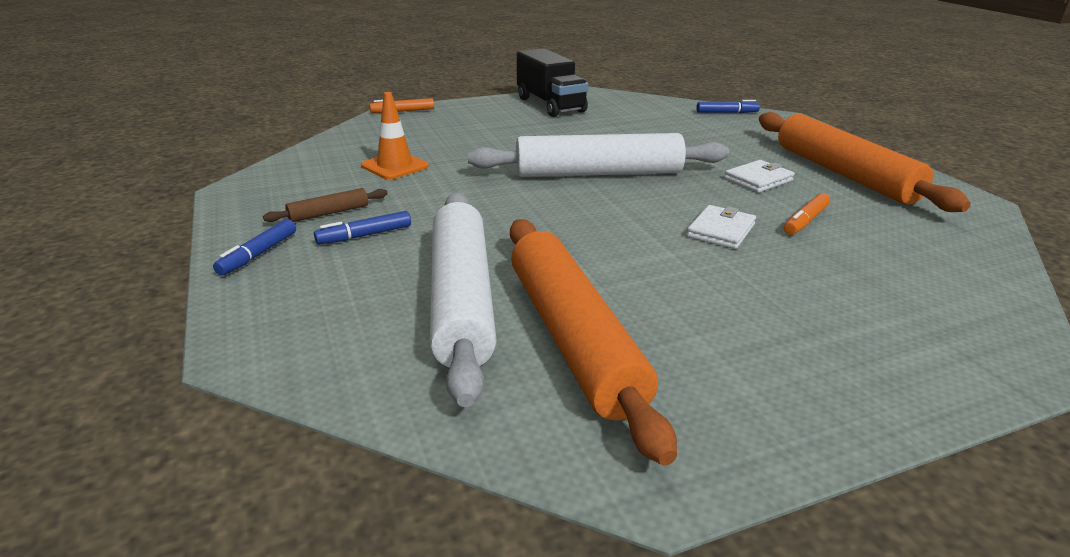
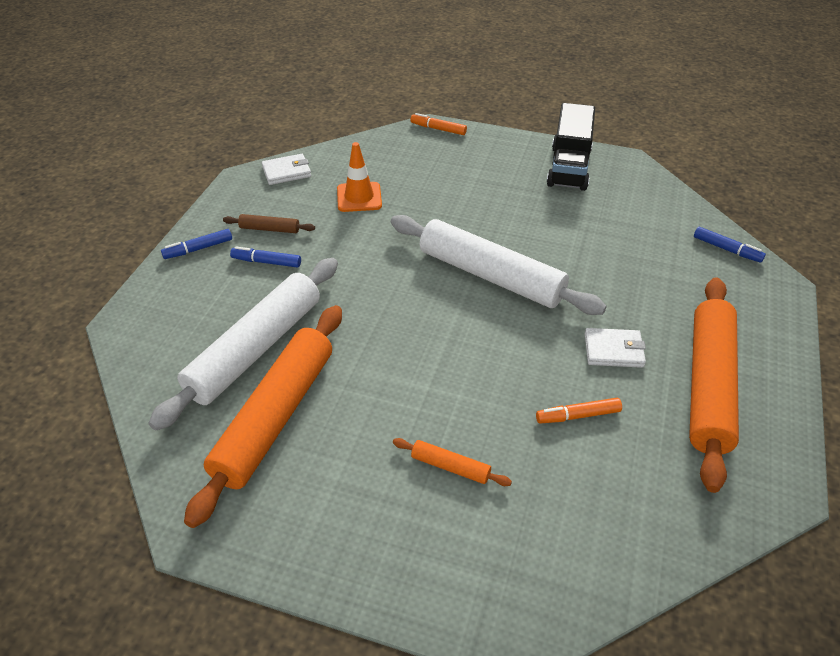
camera: 40 degrees right, 15 degrees up
white wallet [687,205,756,249] -> white wallet moved to [262,154,311,185]
none -> orange rolling pin [393,438,512,486]

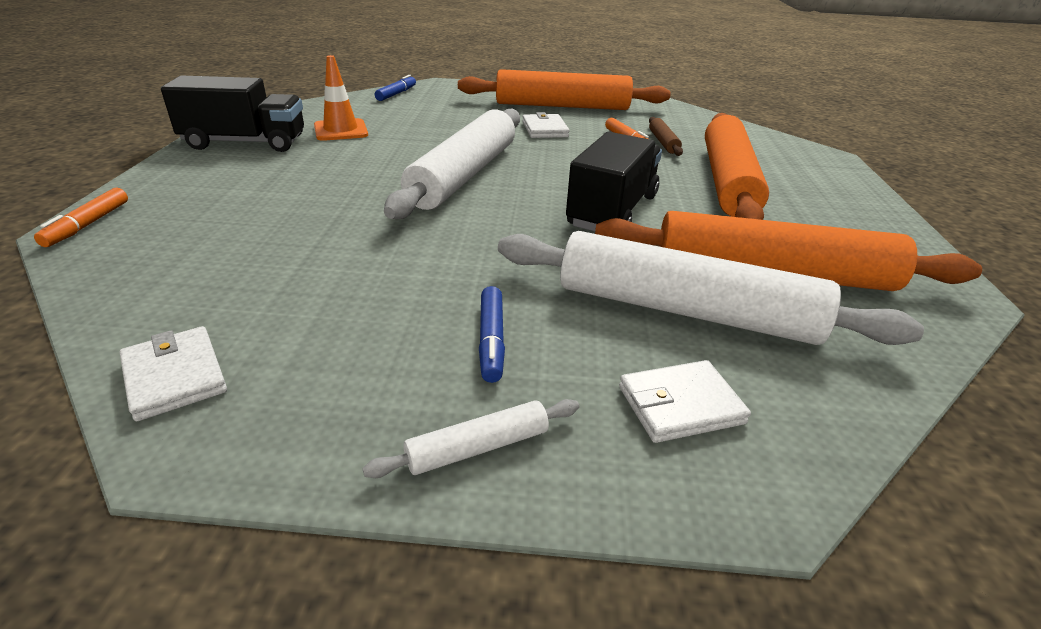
camera: 105 degrees left, 10 degrees down
blue marker [161,229,232,259] -> white rolling pin [362,399,579,478]
brown rolling pin [223,214,315,233] -> brown rolling pin moved to [649,117,683,156]
orange traffic cone [337,142,382,212] -> orange traffic cone moved to [314,55,368,141]
orange rolling pin [393,438,512,486] -> orange rolling pin [705,113,769,220], size x2.40
none -> black truck [566,132,662,231]
none -> white wallet [619,360,751,443]

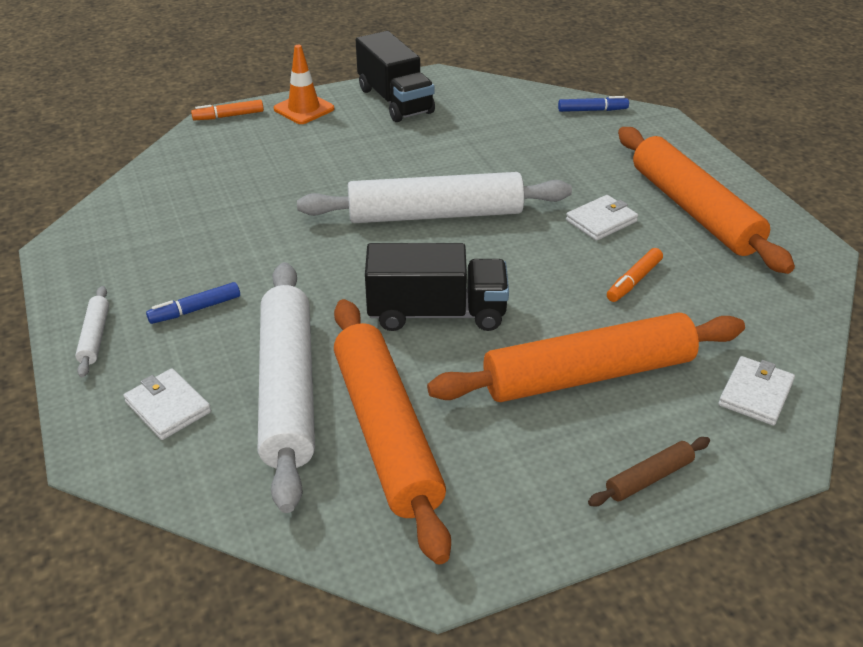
camera: 65 degrees right, 5 degrees up
white wallet [120,326,227,421] -> white wallet moved to [718,356,795,426]
orange traffic cone [314,55,368,141] -> orange traffic cone moved to [274,45,334,124]
white rolling pin [362,399,579,478] -> white rolling pin turned 45 degrees clockwise [75,286,109,377]
brown rolling pin [649,117,683,156] -> brown rolling pin moved to [588,437,710,507]

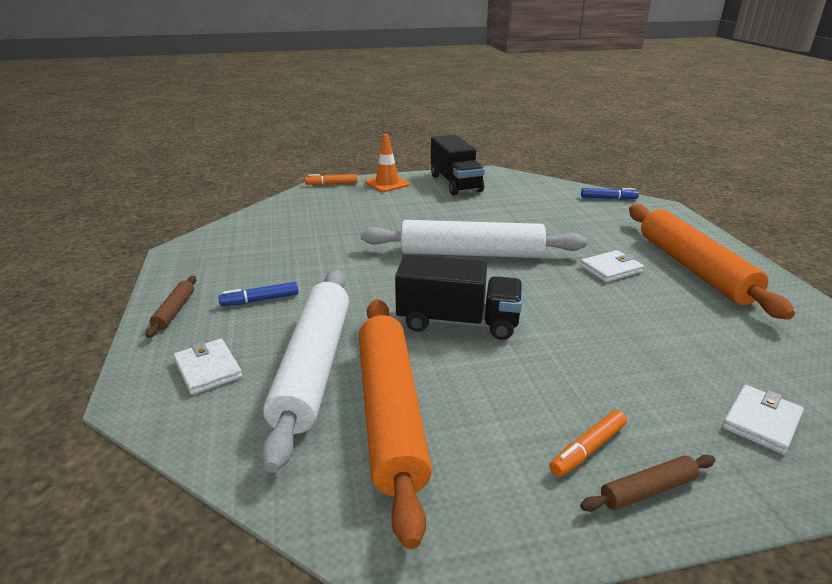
camera: 10 degrees right, 10 degrees down
white rolling pin [75,286,109,377] -> brown rolling pin [146,276,196,338]
orange rolling pin [427,313,745,402] -> none
orange marker [607,248,663,302] -> orange marker moved to [549,410,627,477]

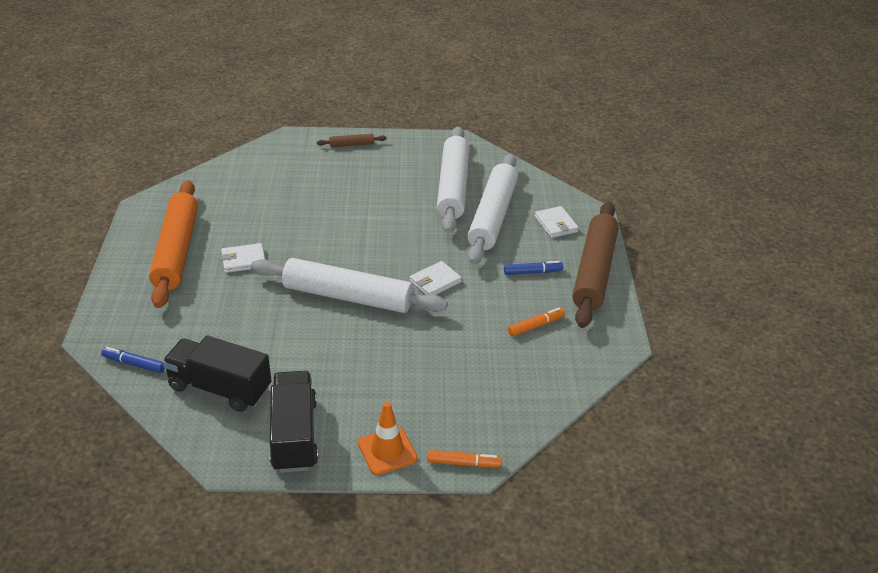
camera: 170 degrees left, 10 degrees up
brown rolling pin [146,276,196,338] -> brown rolling pin [572,202,619,328], size x2.40
orange rolling pin [359,299,432,549] -> white rolling pin [437,127,469,233]
black truck [395,255,523,340] -> black truck moved to [162,335,271,412]
orange marker [549,410,627,477] -> orange marker moved to [508,307,565,337]
white wallet [722,385,804,455] -> white wallet moved to [410,261,462,295]

